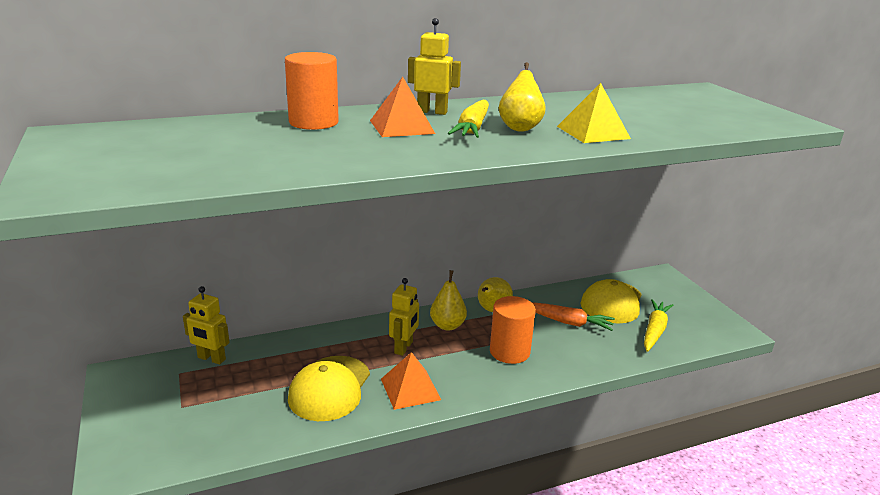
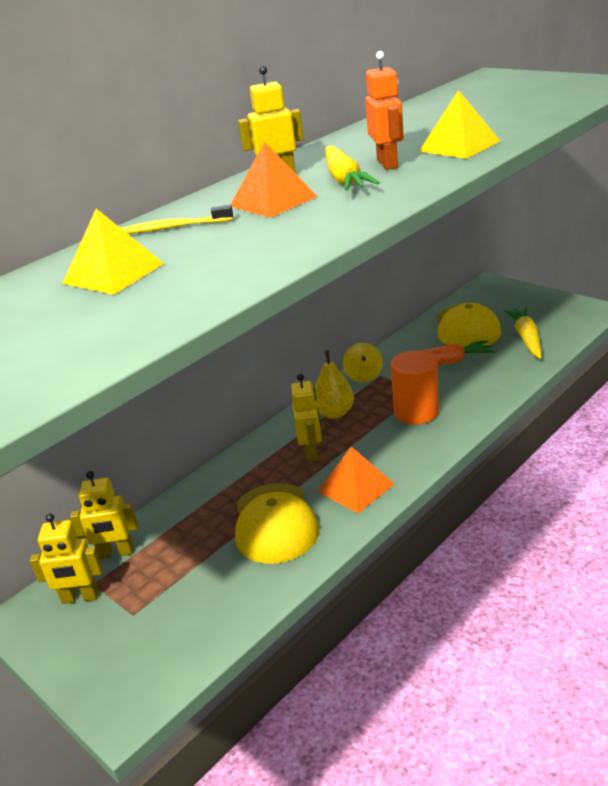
camera: 20 degrees left, 5 degrees up
orange cylinder [285,52,339,130] -> yellow toothbrush [121,205,233,234]
yellow pear [499,62,545,132] -> orange robot [365,51,404,170]
none -> yellow robot [30,513,103,604]
none -> yellow pyramid [62,209,164,294]

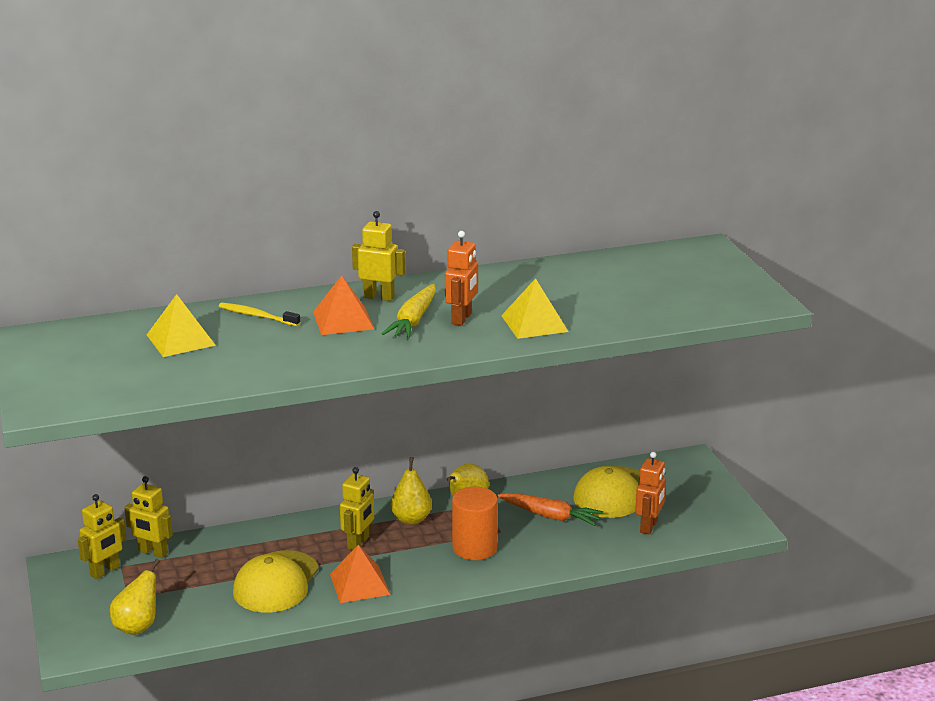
camera: 25 degrees right, 5 degrees down
yellow robot [30,513,103,604] -> yellow robot turned 75 degrees counterclockwise [78,494,126,579]
yellow carrot [504,307,542,359] -> orange robot [635,452,666,534]
none -> yellow pear [110,559,160,635]

